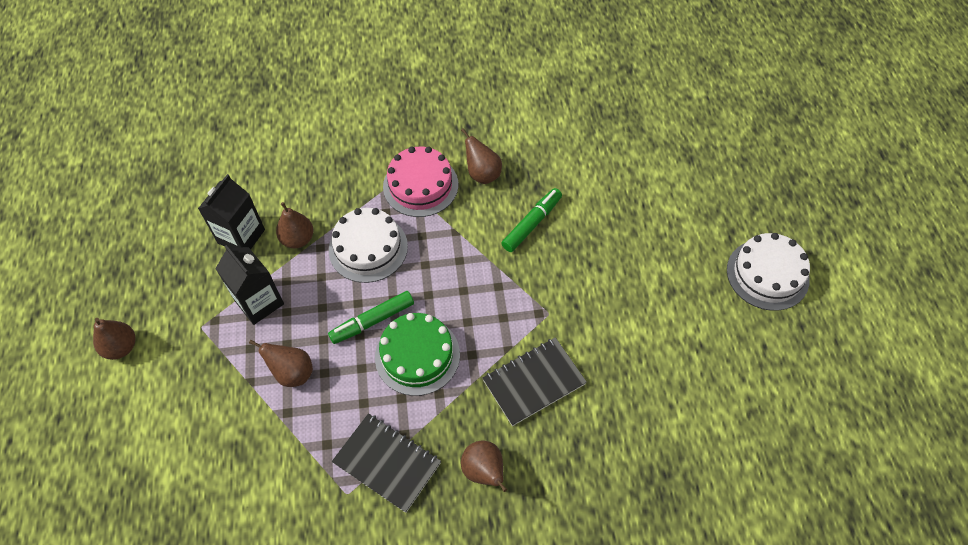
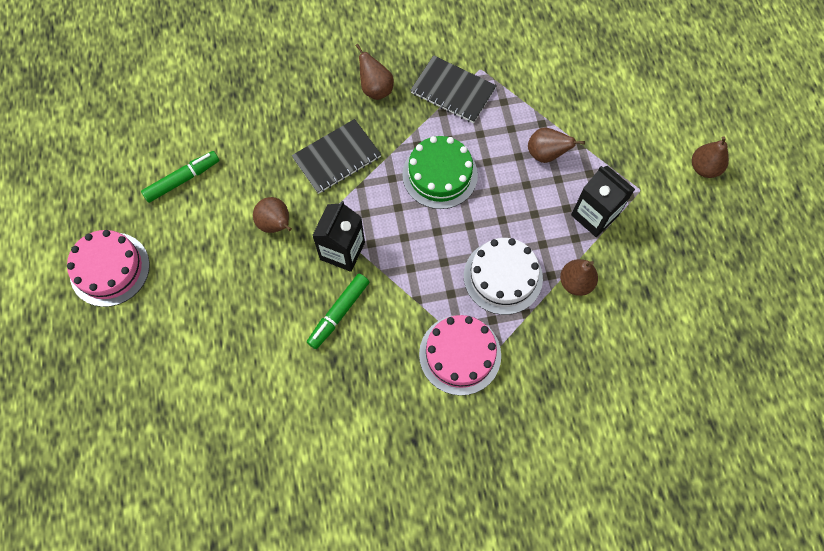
camera: 175 degrees right, 10 degrees up
black carton [198,174,265,249] -> black carton moved to [312,201,365,272]
green marker [328,291,414,344] -> green marker moved to [141,151,219,203]
brown pear [461,128,502,184] -> brown pear moved to [253,197,292,233]
white cake [727,233,810,311] -> pink cake [67,230,150,307]

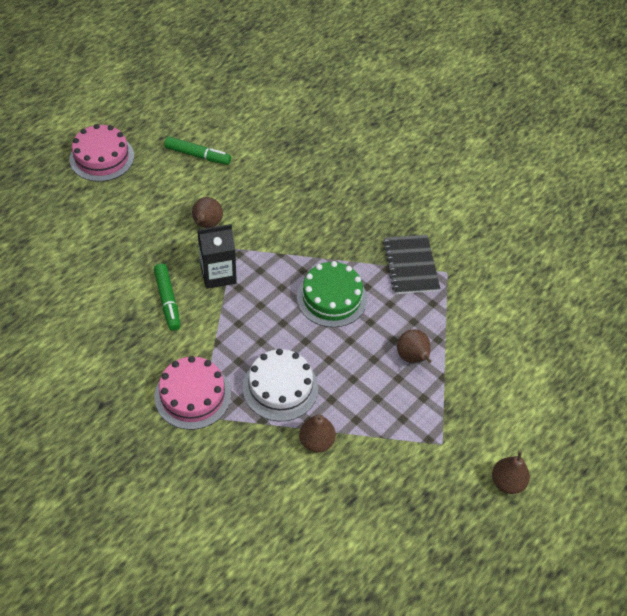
camera: 50 degrees right, 15 degrees down
black notebook [292,119,381,194] -> none
green marker [307,274,369,349] -> green marker turned 105 degrees counterclockwise [154,263,180,331]
brown pear [355,44,394,100] -> none
black carton [571,166,635,237] -> none

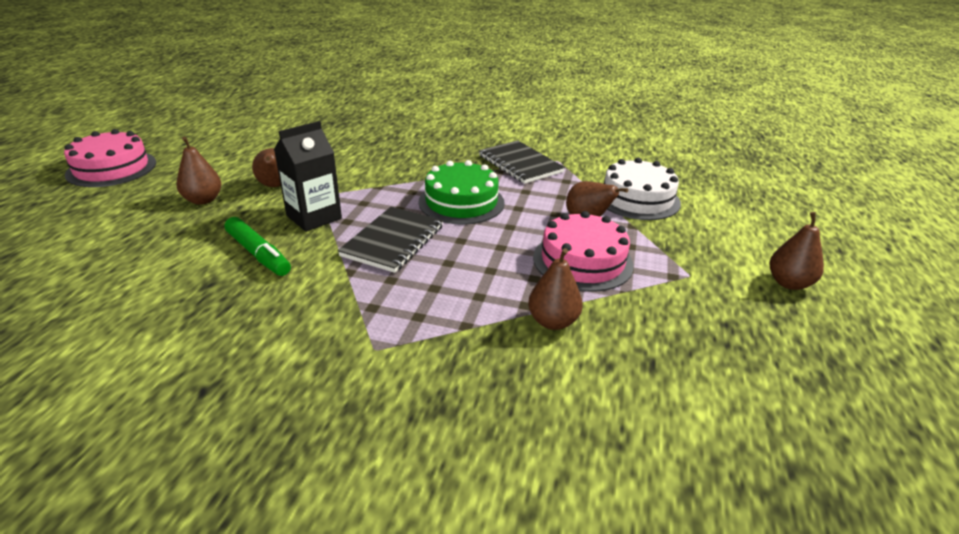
camera: 25 degrees left, 20 degrees down
pink cake [154,356,231,430] -> pink cake moved to [533,211,634,292]
green marker [164,137,231,165] -> none
white cake [243,349,318,421] -> white cake moved to [603,158,681,220]
none -> brown pear [176,137,221,205]
none -> black notebook [338,207,443,273]

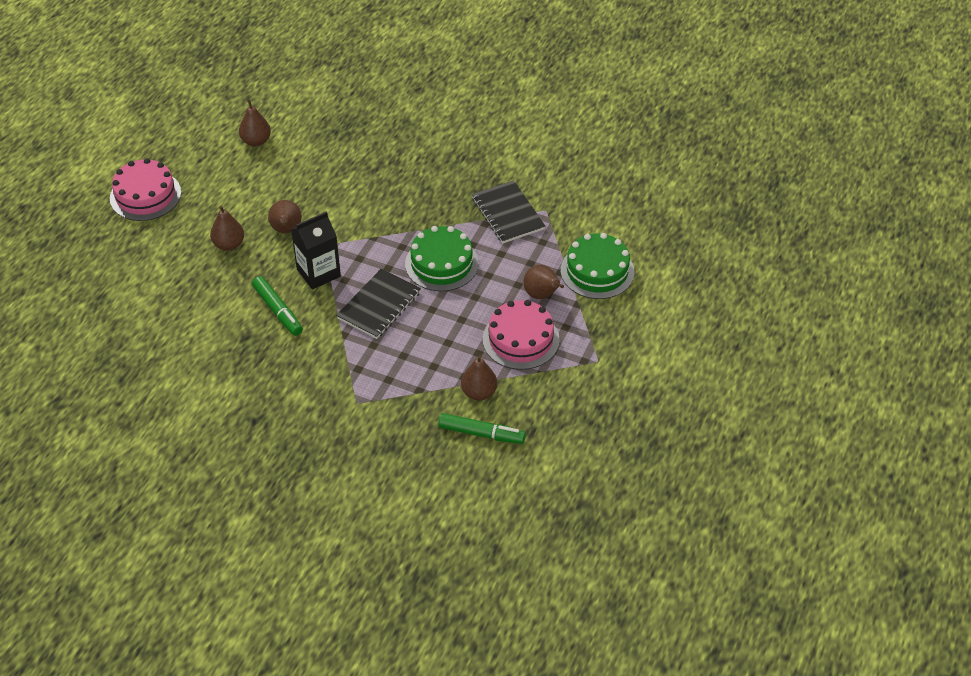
camera: 10 degrees right, 15 degrees up
white cake [603,158,681,220] -> green cake [561,233,635,299]
brown pear [770,212,824,290] -> brown pear moved to [239,99,271,146]
none -> green marker [438,413,526,444]

